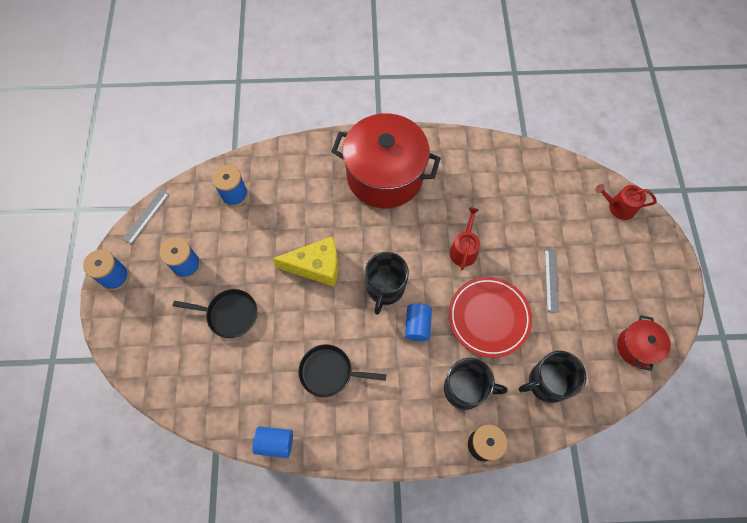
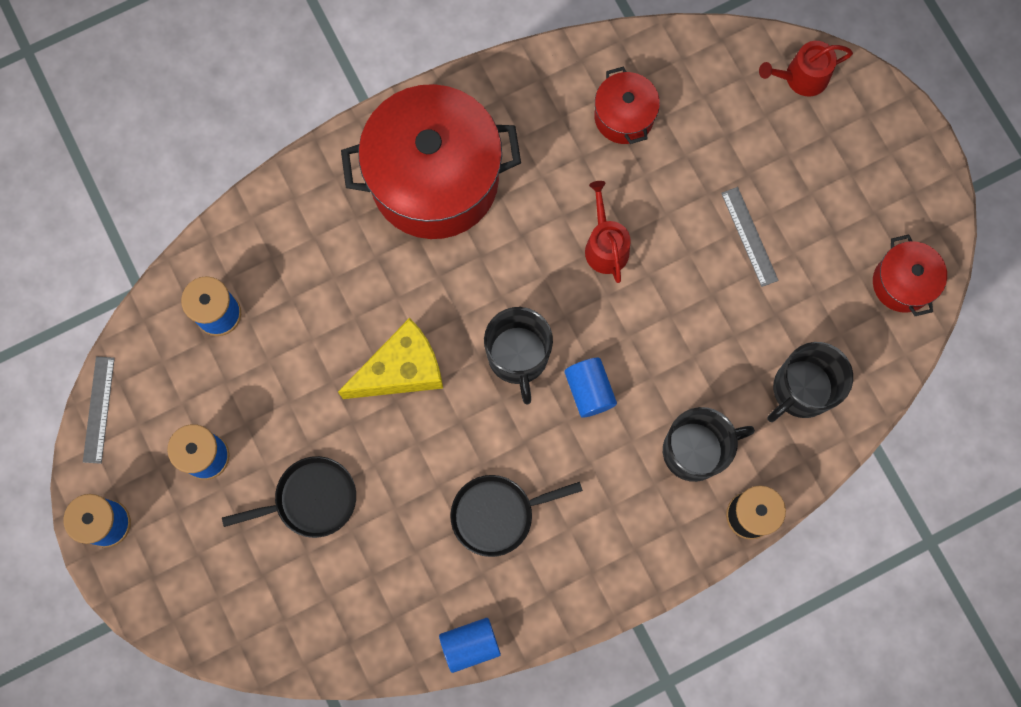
camera: 25 degrees left, 10 degrees up
red plate [449,277,532,357] -> none
none -> red pot [594,67,660,144]

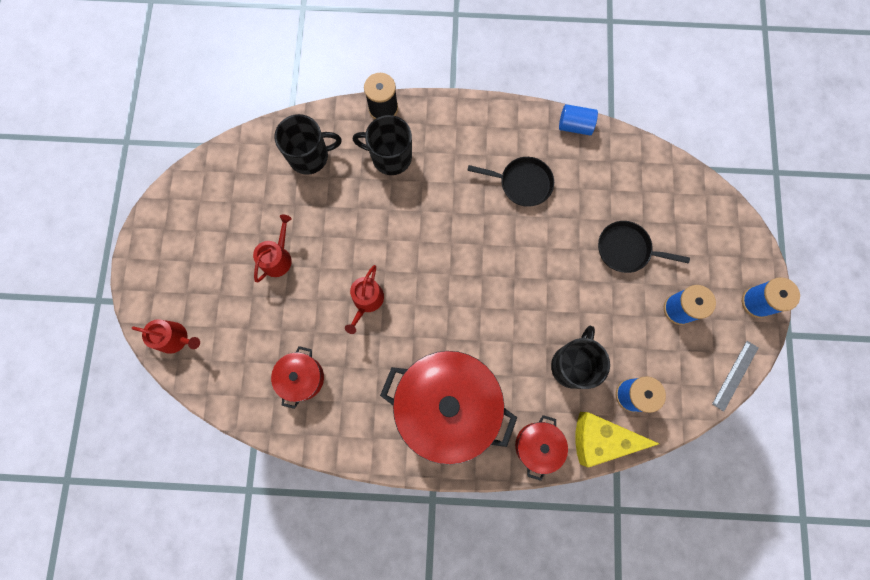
camera: 150 degrees left, 0 degrees up
yellow cheese [338,318,443,399] -> yellow cheese moved to [575,412,659,467]
black mug [484,307,553,405] -> black mug moved to [551,326,610,389]
blue cylinder [564,358,617,417] -> none
grey ruler [721,187,778,287] -> red watering can [253,215,292,282]
red pot [873,234,947,316] -> red pot moved to [515,415,568,481]

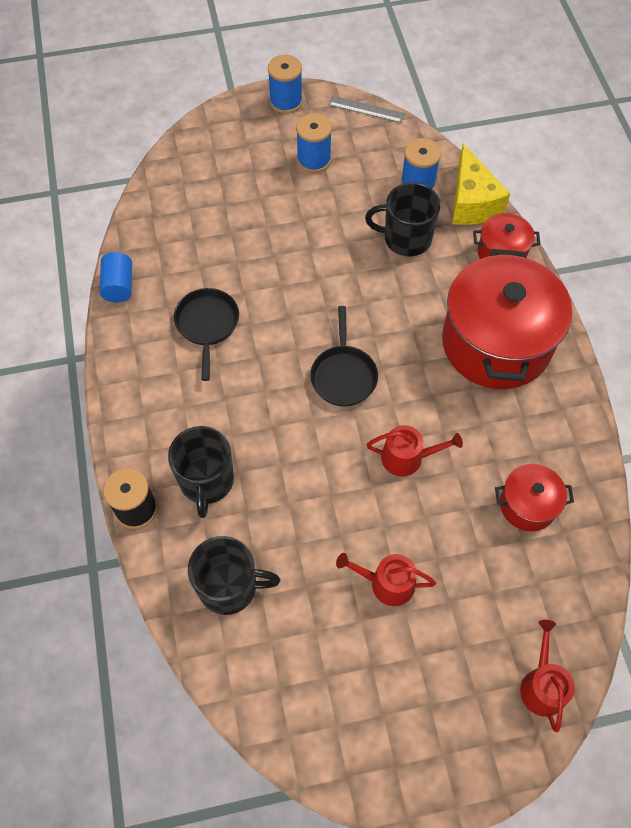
camera: 105 degrees left, 15 degrees down
black mug [274,114,342,175] -> black mug turned 120 degrees clockwise [188,536,280,615]
black pan [598,221,690,273] -> black pan moved to [310,306,378,406]

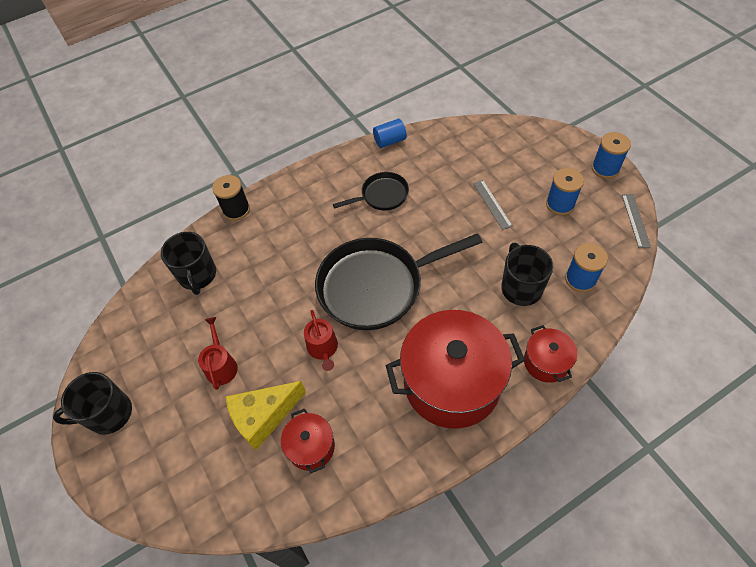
camera: 75 degrees right, 5 degrees down
black mug [168,426,234,518] -> black mug moved to [53,372,132,435]
black pan [310,306,378,406] -> black pan [315,233,483,330], size x1.99
yellow cheese [452,143,510,225] -> yellow cheese moved to [226,381,306,450]
red watering can [520,620,575,732] -> none
none -> grey ruler [473,180,513,230]

